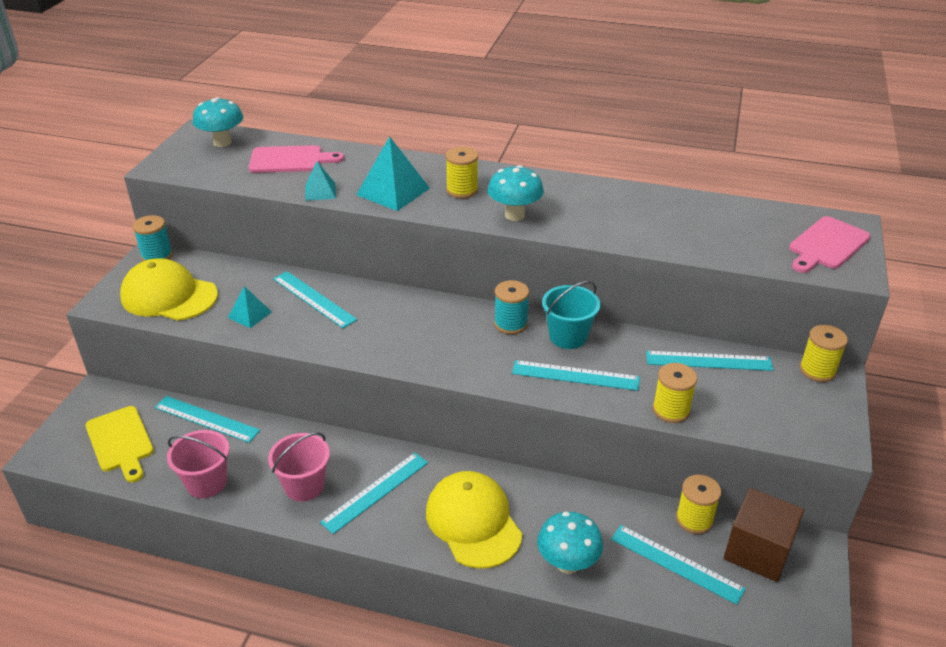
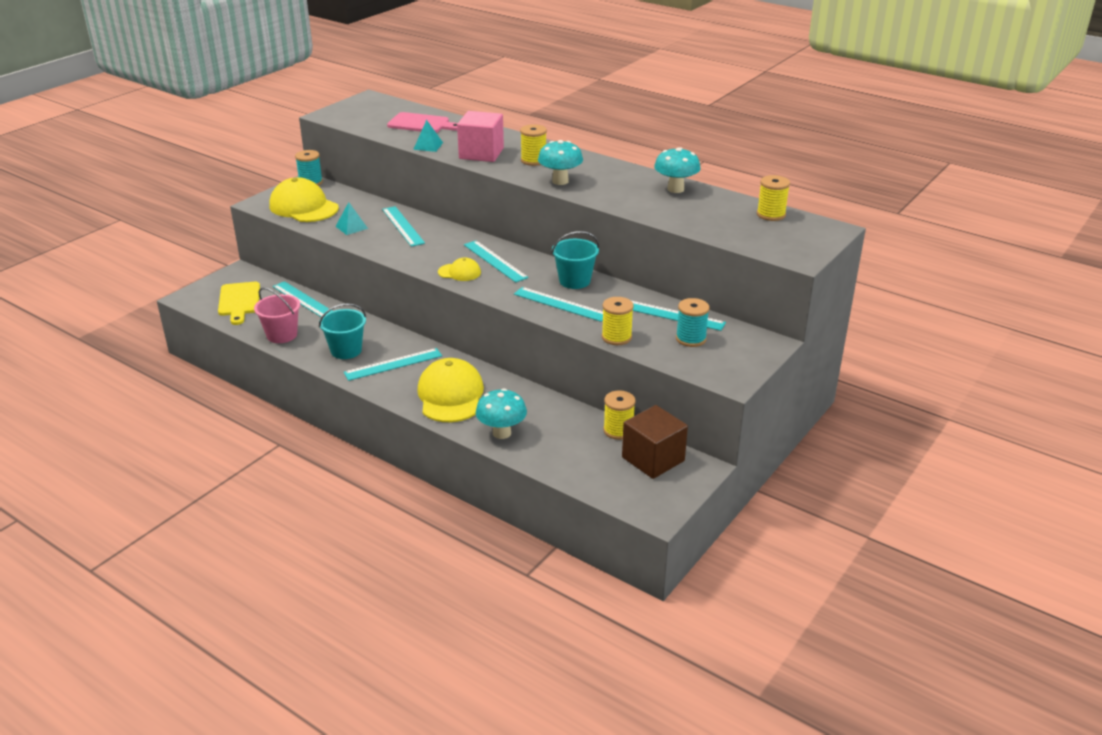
camera: 20 degrees right, 5 degrees down
turquoise mushroom [193,97,243,147] -> turquoise mushroom moved to [654,147,701,193]
pink bucket [268,432,330,502] -> turquoise bucket [319,303,366,359]
turquoise pyramid [356,136,430,211] -> pink cube [457,111,504,162]
turquoise spool [494,280,529,334] -> turquoise spool moved to [676,298,710,347]
turquoise ruler [611,525,746,605] -> turquoise ruler moved to [464,241,529,282]
pink cutting board [789,216,871,273] -> none
yellow spool [800,325,848,382] -> yellow spool moved to [757,175,790,221]
none -> yellow cap [438,258,481,281]

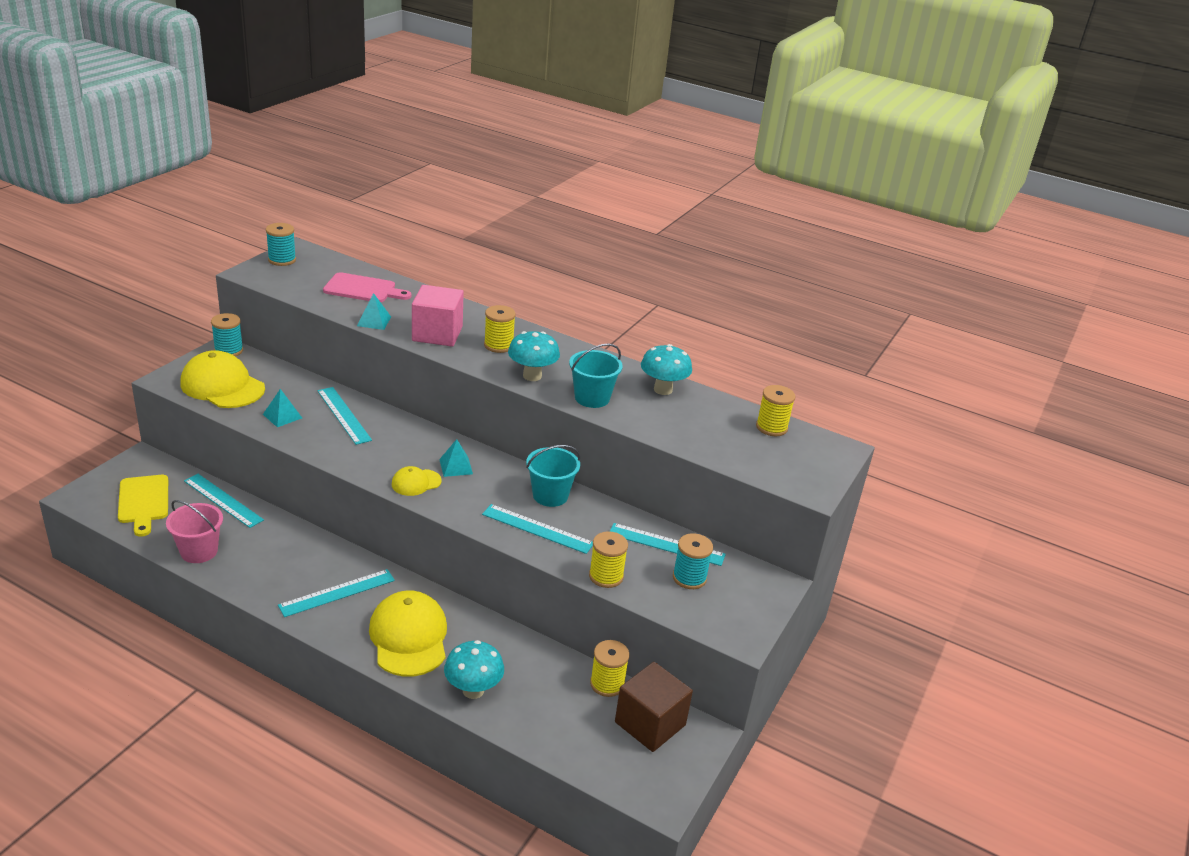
camera: 10 degrees left, 0 degrees up
turquoise bucket [319,303,366,359] -> turquoise bucket moved to [569,343,623,408]
yellow cap [438,258,481,281] -> yellow cap turned 150 degrees clockwise [392,466,442,496]
turquoise ruler [464,241,529,282] -> turquoise pyramid [439,439,473,477]
none -> turquoise spool [266,223,296,266]

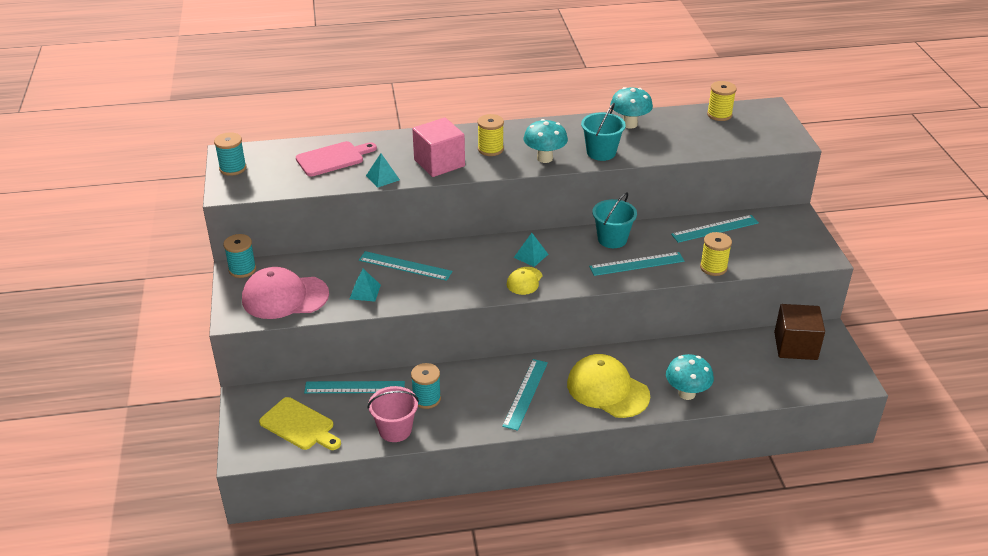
camera: 35 degrees left, 5 degrees up
yellow cap [180,350,265,408] -> pink cap [242,267,329,319]
yellow spool [590,640,630,697] -> none
turquoise spool [673,533,713,589] -> turquoise spool moved to [411,363,441,409]

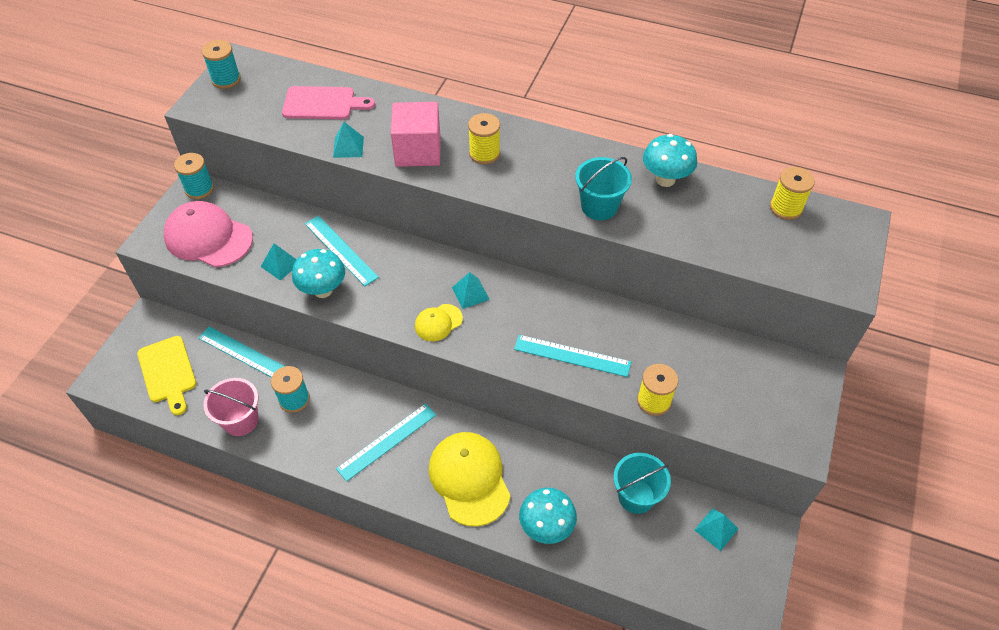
camera: 30 degrees right, 15 degrees up
turquoise mushroom [524,119,568,163] -> turquoise mushroom moved to [292,249,345,298]
turquoise bucket [593,192,637,248] -> turquoise bucket moved to [613,453,671,514]
turquoise ruler [671,215,759,243] -> none
brown cube [774,304,825,360] -> turquoise pyramid [694,508,739,551]

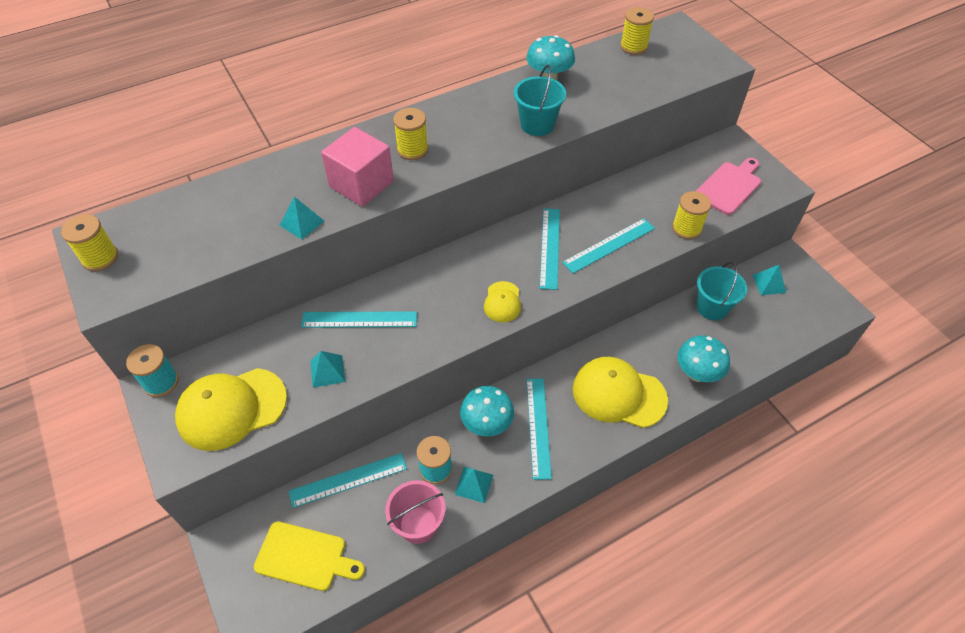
camera: 50 degrees left, 0 degrees up
pink cap [164,201,253,267] -> yellow cap [175,368,287,451]
turquoise spool [202,40,241,89] -> yellow spool [61,214,118,271]
pink cutting board [282,86,375,119] -> pink cutting board moved to [696,158,761,215]
turquoise mushroom [292,249,345,298] -> turquoise mushroom moved to [460,386,514,437]
turquoise pyramid [452,272,490,309] -> turquoise pyramid moved to [455,467,493,503]
none -> turquoise ruler [540,208,560,290]

